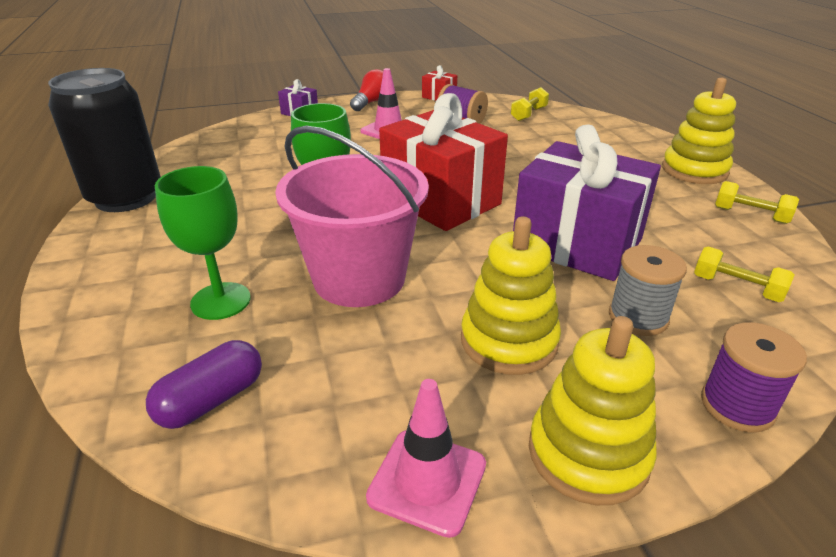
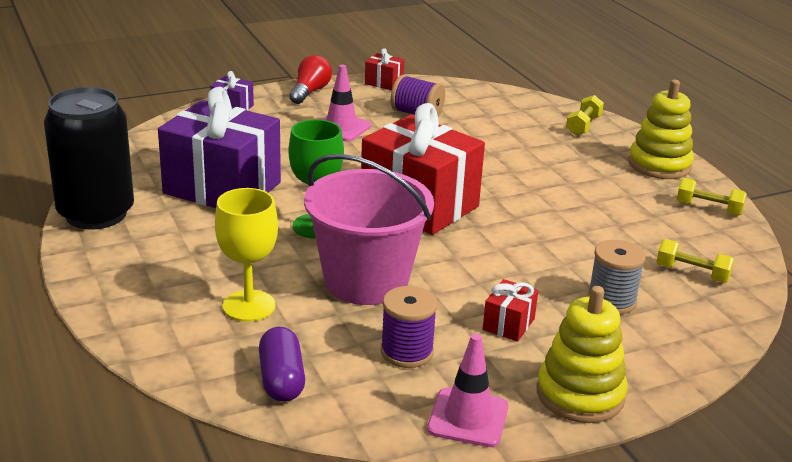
camera: 10 degrees left, 5 degrees down
purple capsule [146,340,262,429] -> purple capsule turned 45 degrees counterclockwise [259,327,305,402]
green goblet [155,166,251,320] -> yellow goblet [215,188,278,322]
yellow stacking toy [461,217,561,375] -> red gift [483,279,538,342]
yellow dumbbell [511,87,549,121] -> yellow dumbbell moved to [566,95,604,136]
purple gift [513,124,661,281] -> purple gift moved to [158,87,281,208]
purple spool [701,322,807,432] -> purple spool moved to [381,286,437,368]

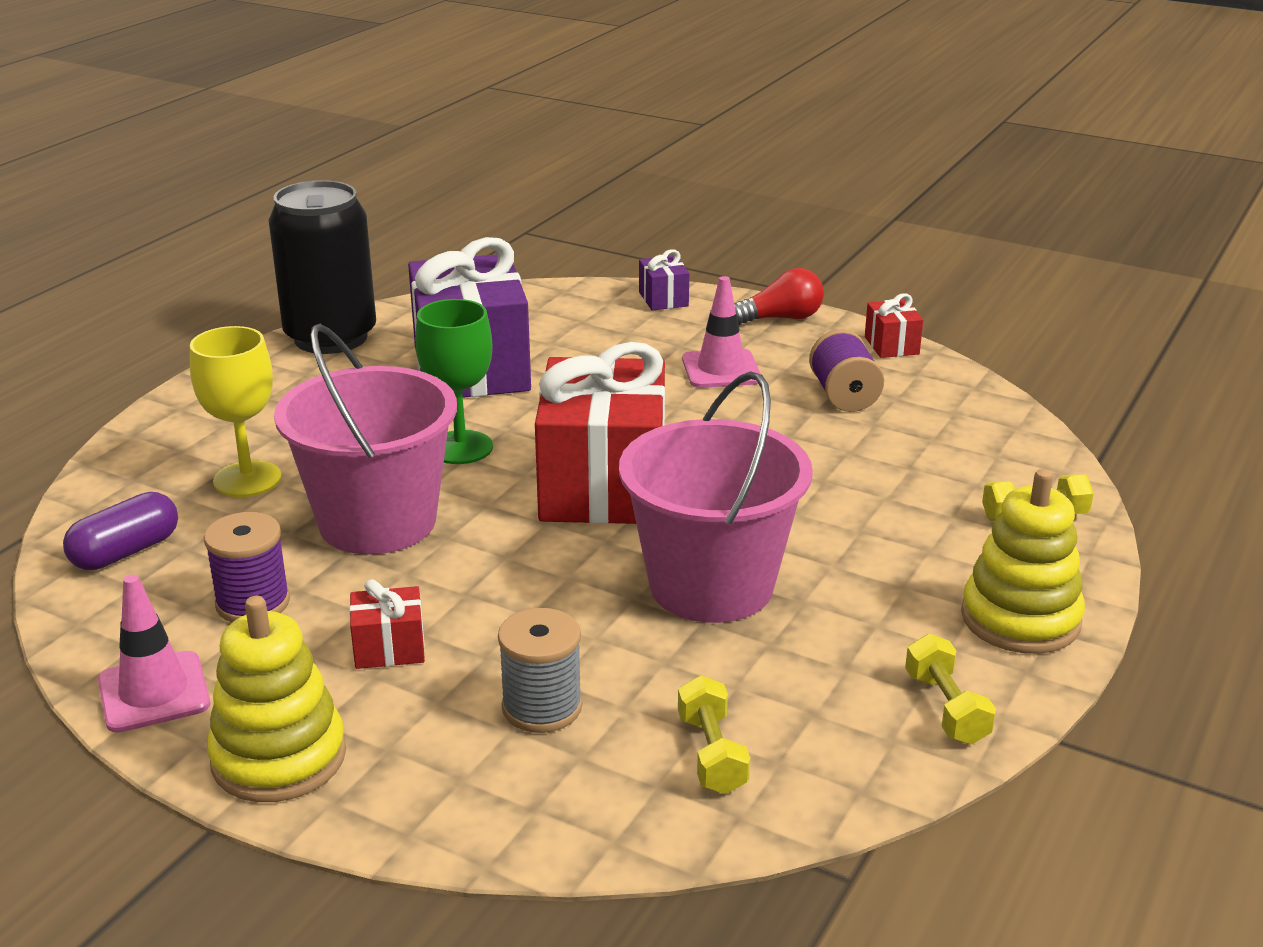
camera: 55 degrees right, 0 degrees up
none -> pink bucket [619,371,813,623]

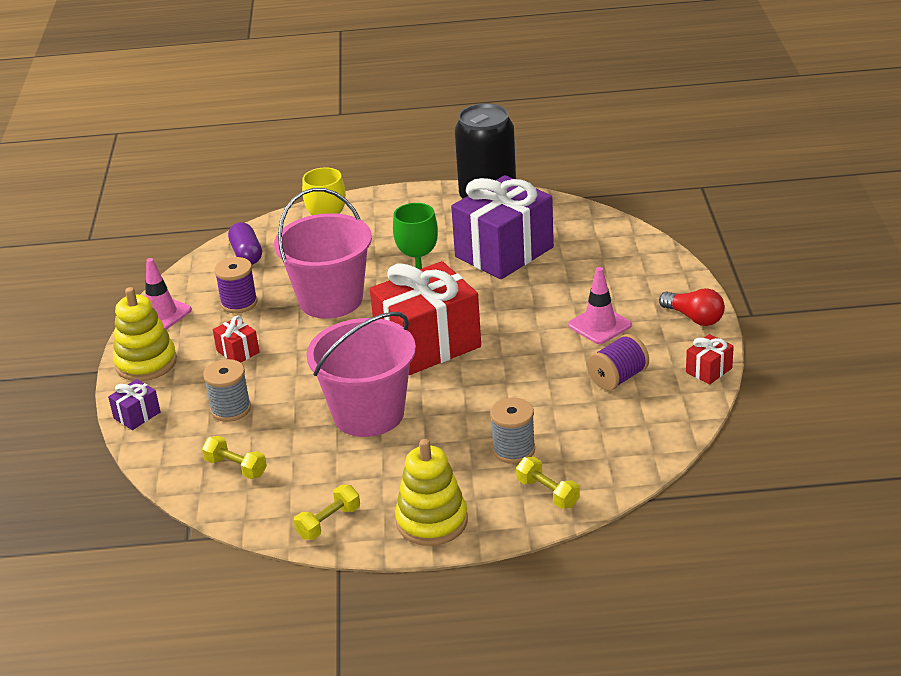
camera: 60 degrees right, 5 degrees up
purple capsule [63,492,178,570] -> purple capsule turned 60 degrees clockwise [228,222,262,265]
purple gift [639,249,689,310] -> purple gift moved to [108,379,161,430]
yellow dumbbell [678,675,750,794] -> yellow dumbbell turned 75 degrees clockwise [202,436,267,479]
none -> grey spool [490,398,535,464]

